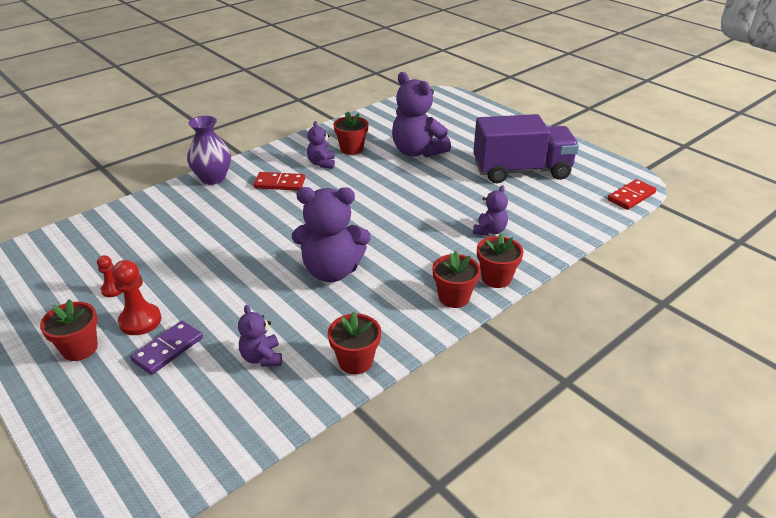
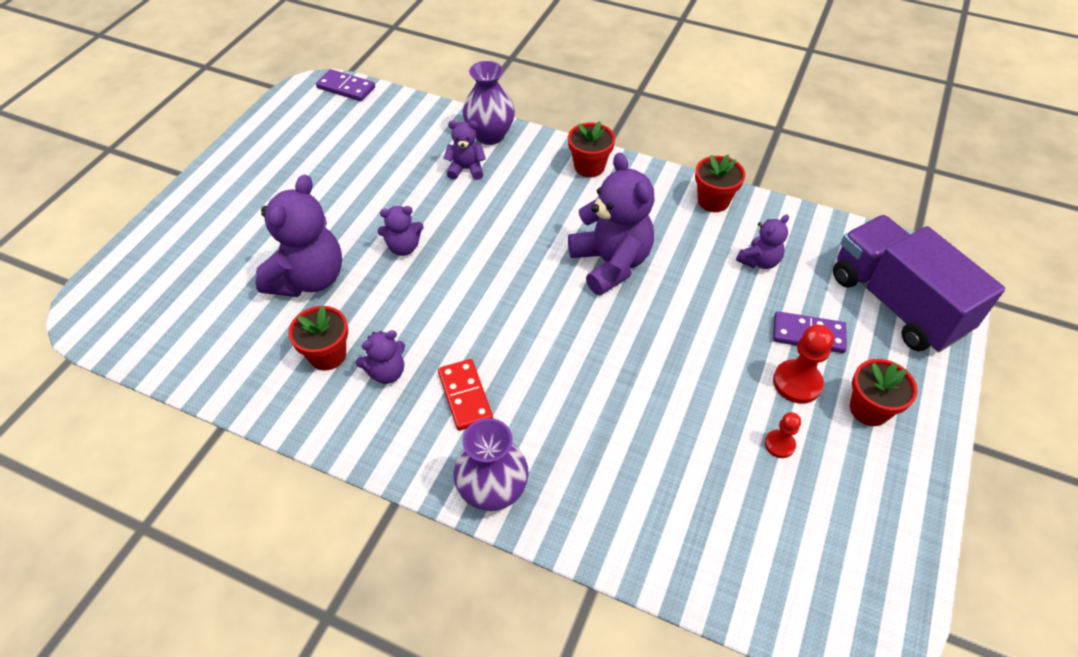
camera: 115 degrees left, 15 degrees up
purple truck [473,114,579,184] -> purple truck moved to [833,215,1005,352]
red flower pot [477,233,524,288] -> none
red domino [608,179,656,210] -> purple domino [316,69,375,101]
none -> purple teddy bear [377,206,424,256]
none -> purple vase [462,61,515,145]

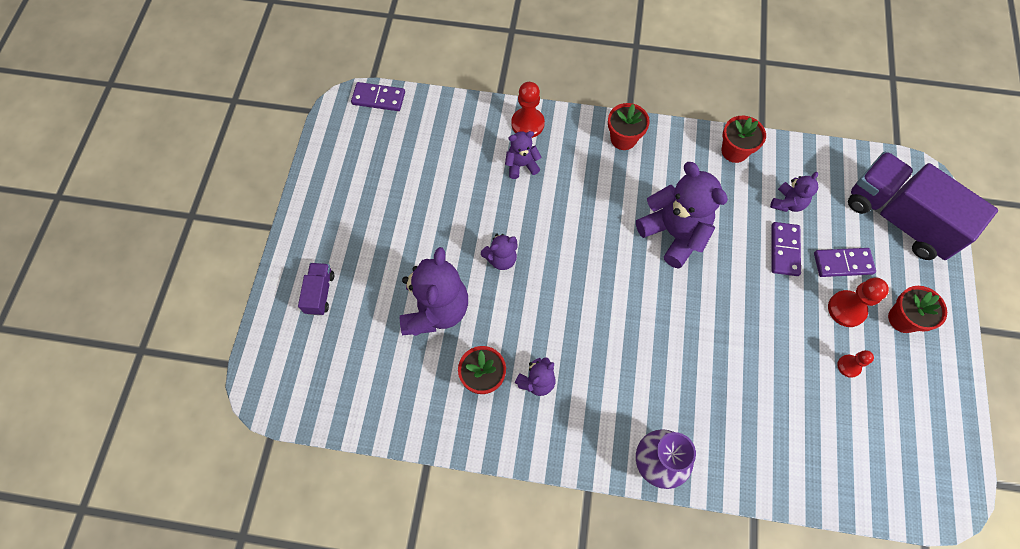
camera: 15 degrees left, 15 degrees up
red domino [438,359,493,431] -> none
purple vase [462,61,515,145] -> red pawn [511,82,545,138]
none -> purple truck [298,263,334,315]
none -> purple domino [772,222,801,276]

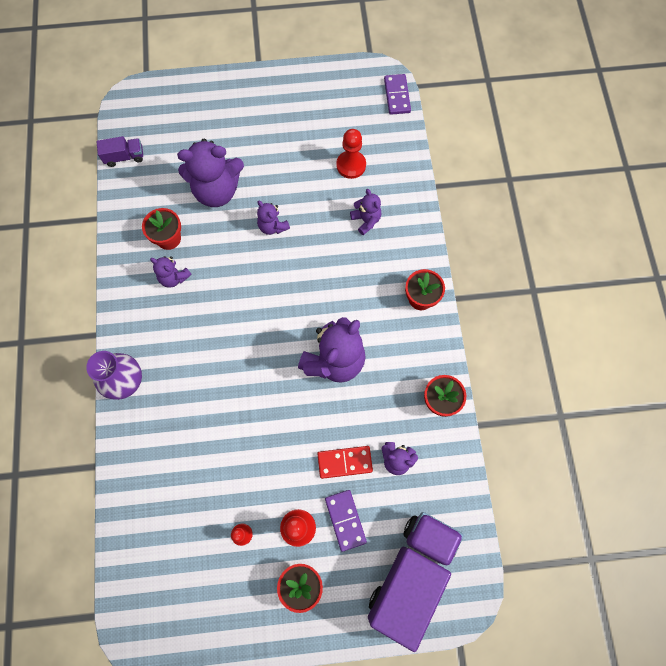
camera: 75 degrees right, 5 degrees up
purple truck [298,263,334,315] -> purple truck moved to [96,136,143,167]
red pawn [511,82,545,138] -> red pawn moved to [336,129,366,179]
purple domino [772,222,801,276] -> red domino [317,446,373,479]

